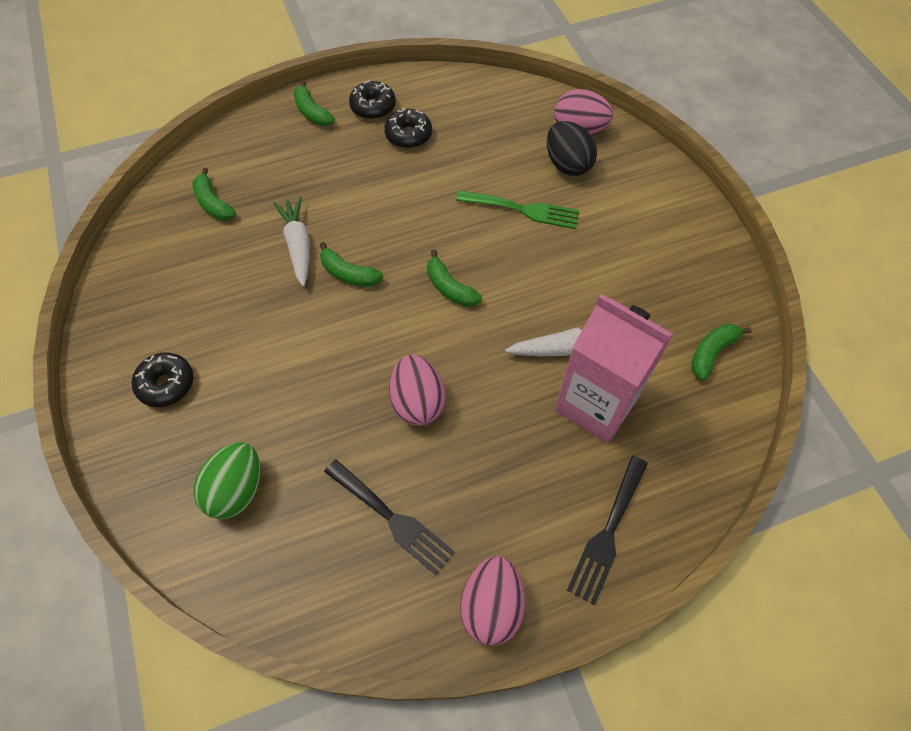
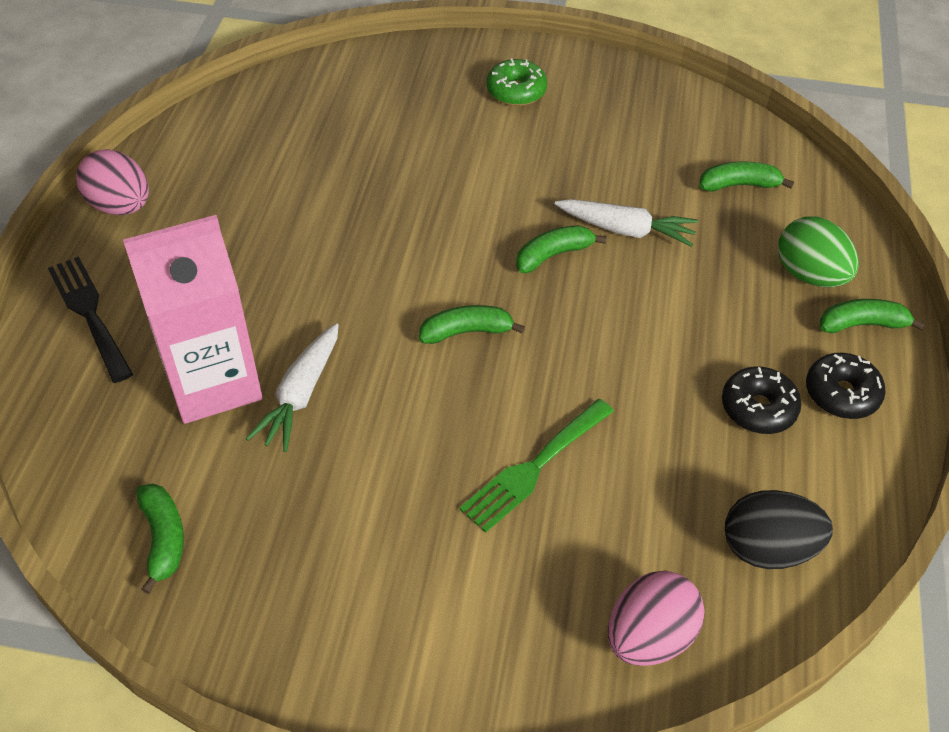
camera: 120 degrees right, 10 degrees down
black donut [132,352,193,407] -> green donut [486,58,547,106]
green egg [194,442,261,519] -> green egg moved to [778,216,859,287]
black fork [324,459,455,575] -> none
pink egg [389,354,445,426] -> none
black egg [547,121,597,176] -> black egg moved to [725,490,833,569]

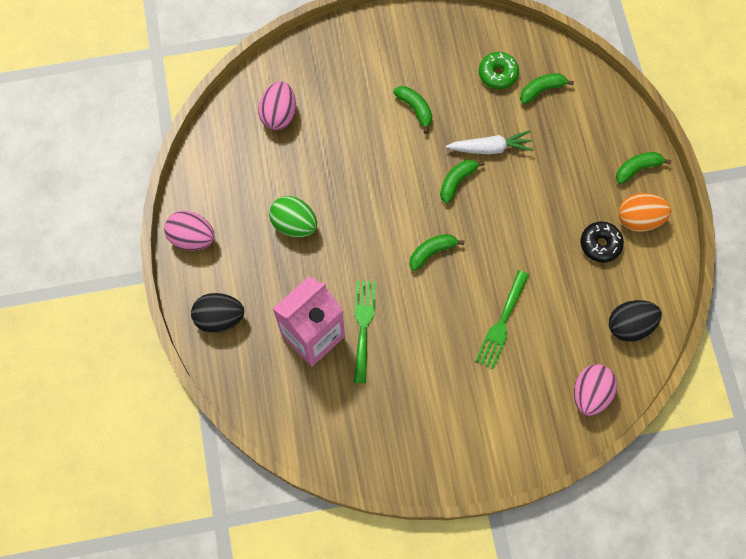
camera: 20 degrees left, 20 degrees up
black fork [48,256,133,383] -> black egg [191,293,244,333]
green banana [136,484,184,594] -> green banana moved to [393,86,432,134]
white carrot [246,323,339,452] -> green fork [354,281,376,383]
green donut [486,58,547,106] -> green donut moved to [479,52,519,89]
green egg [778,216,859,287] -> green egg moved to [269,196,317,238]
black donut [806,353,886,419] -> orange egg [619,193,671,232]
none -> pink egg [258,81,296,130]

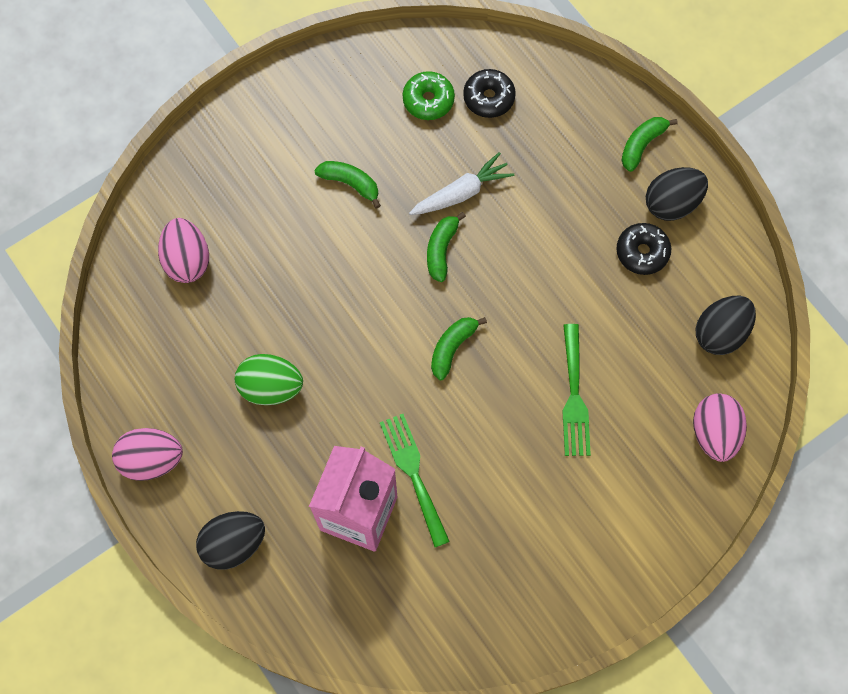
camera: 25 degrees left, 0 degrees up
green banana [520,73,574,104] -> black donut [463,69,516,118]
orange egg [619,193,671,232] -> black egg [646,167,708,221]

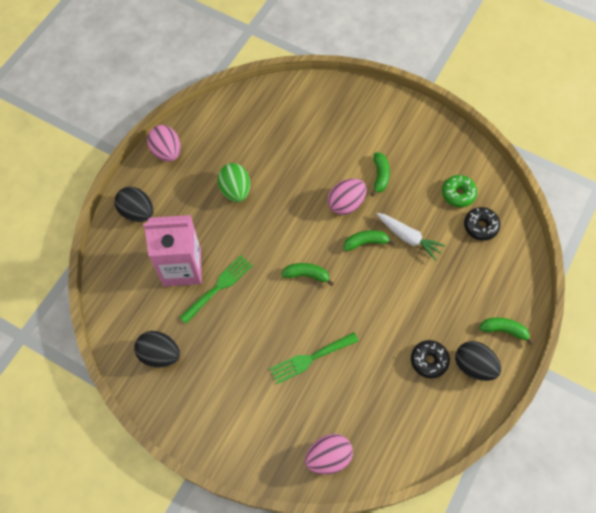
camera: 65 degrees right, 5 degrees down
pink egg [158,218,209,283] -> pink egg moved to [328,179,367,215]
black egg [695,296,756,355] -> black egg moved to [134,331,180,367]

